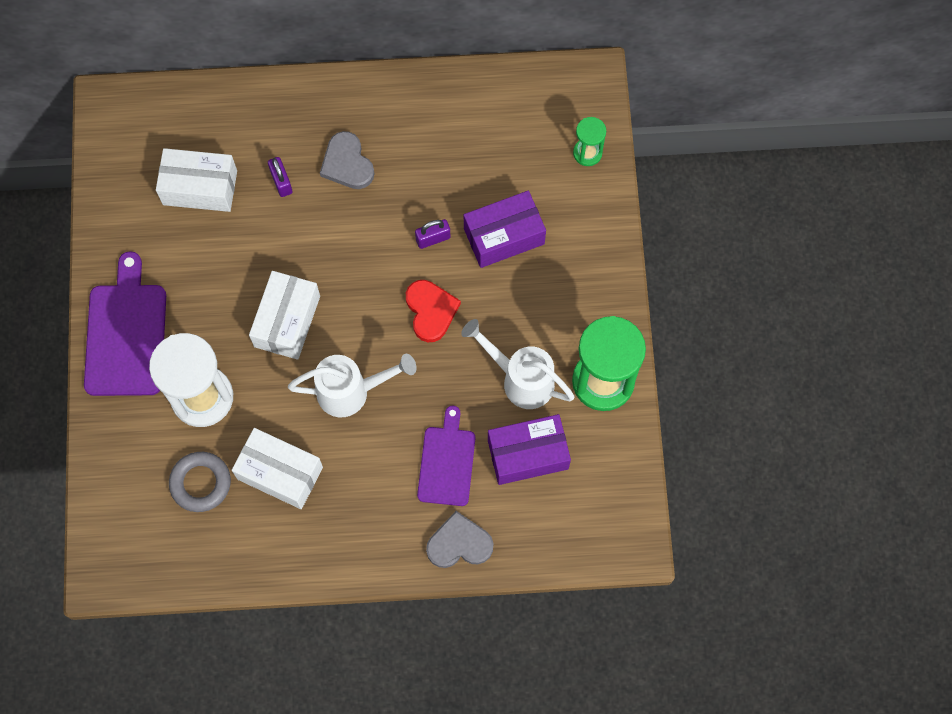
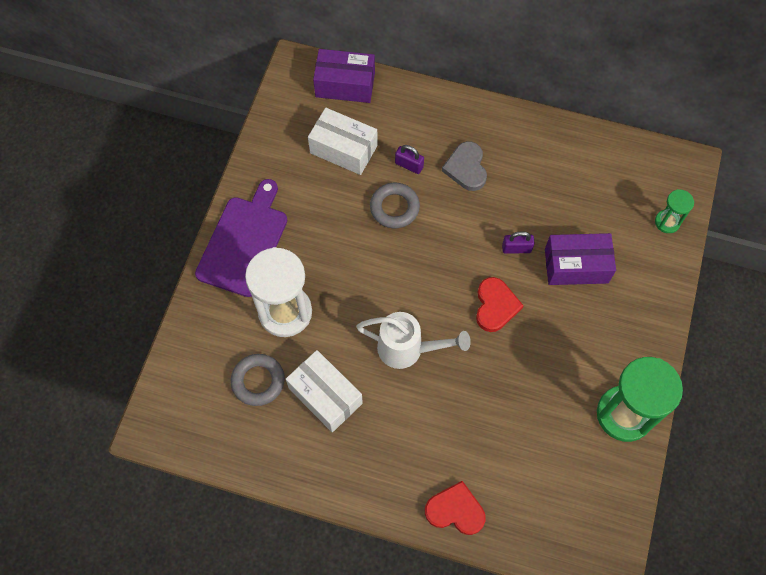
camera: 20 degrees right, 5 degrees down
white box [249,271,320,360] -> none
purple padlock [268,157,292,197] -> purple padlock turned 60 degrees counterclockwise [395,145,424,174]
purple cutting board [417,406,475,506] -> none
grey heart [426,511,493,568] -> red heart [425,481,486,535]
white watering can [461,319,575,409] -> none
purple box [488,414,571,485] -> purple box moved to [313,49,375,103]
none -> grey ring [370,183,420,228]

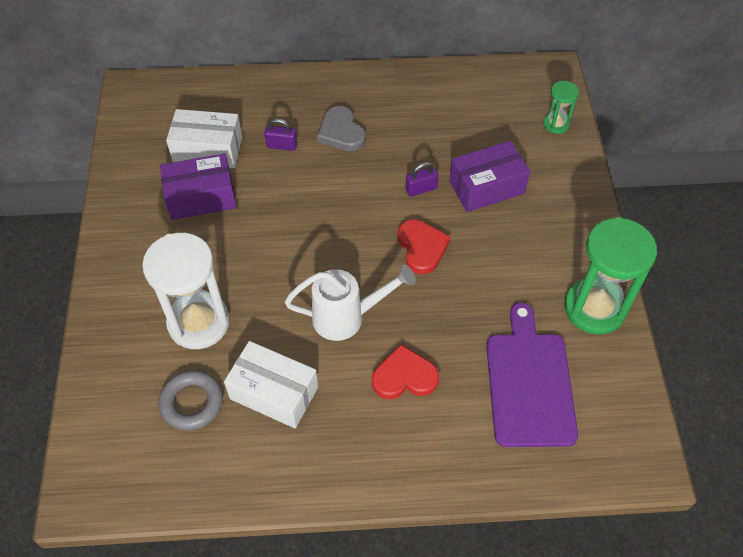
camera: 20 degrees left, 10 degrees down
purple cutting board [195,179,287,297] -> purple cutting board moved to [486,303,578,447]
purple box [313,49,375,103] -> purple box moved to [160,154,236,220]
grey ring [370,183,420,228] -> none
red heart [425,481,486,535] -> red heart moved to [372,344,439,399]

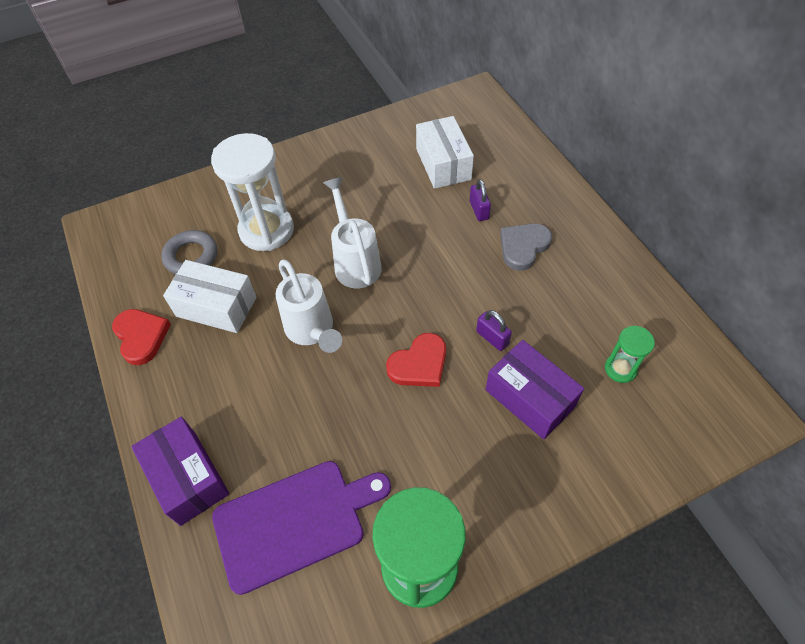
camera: 70 degrees right, 0 degrees up
purple box [160,154,236,220] -> purple box moved to [131,417,229,526]
white box [224,341,318,428] -> white box turned 75 degrees counterclockwise [163,260,256,333]
red heart [372,344,439,399] -> red heart moved to [112,309,171,365]
green hourglass [543,81,579,134] -> green hourglass moved to [605,326,655,383]
none -> white watering can [323,177,382,288]

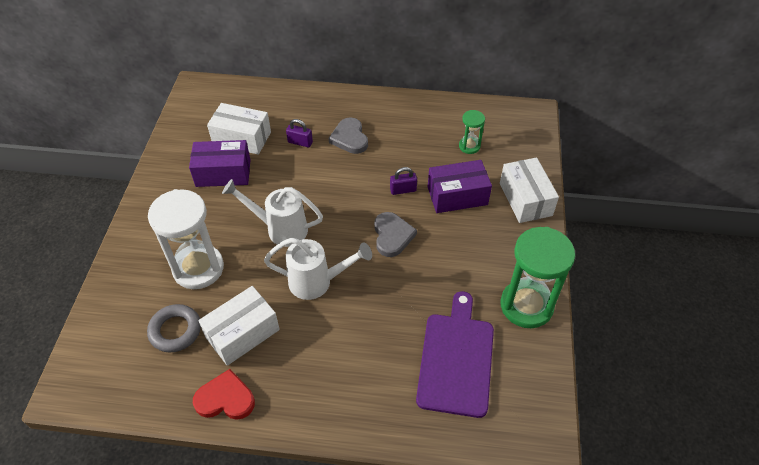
camera: 60 degrees left, 5 degrees down
purple box [131,417,229,526] -> purple box moved to [189,140,250,187]
red heart [386,333,446,387] -> grey heart [374,212,417,257]
none -> white box [500,157,559,223]

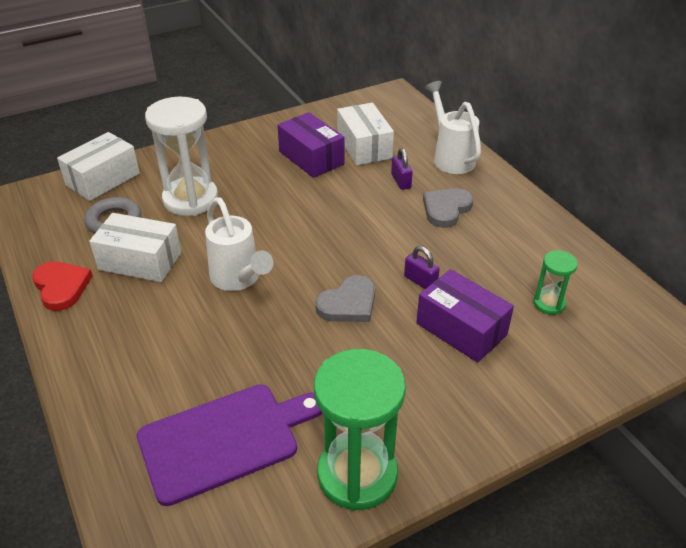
camera: 55 degrees right, 10 degrees down
white watering can [222,179,323,247] -> white watering can moved to [425,81,481,174]
white box [500,157,559,223] -> white box moved to [57,132,140,201]

